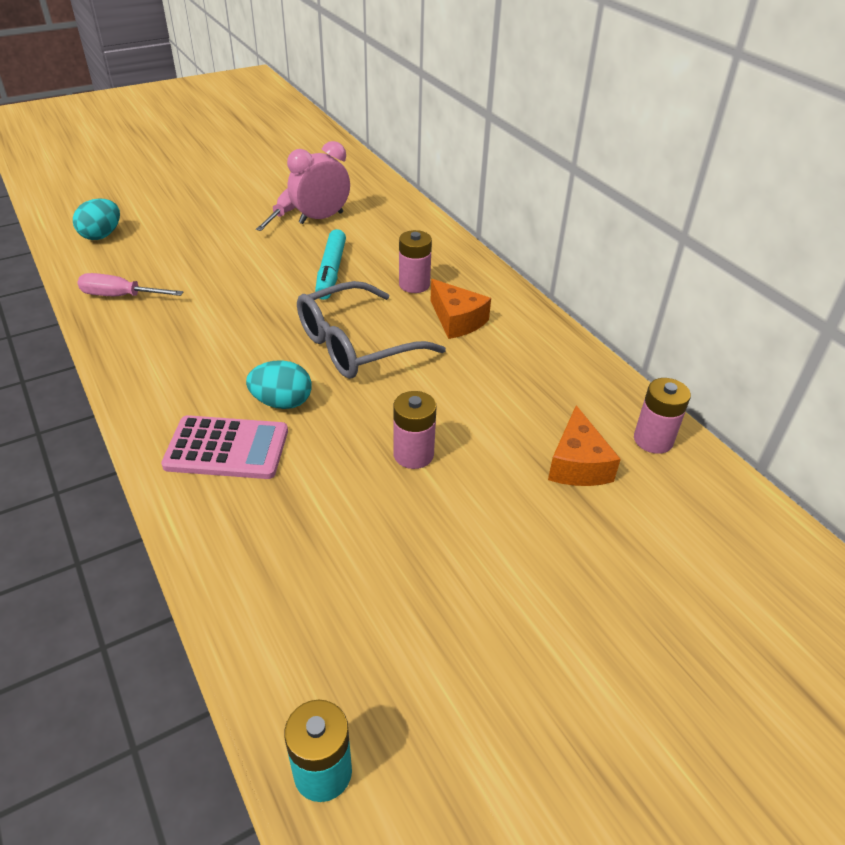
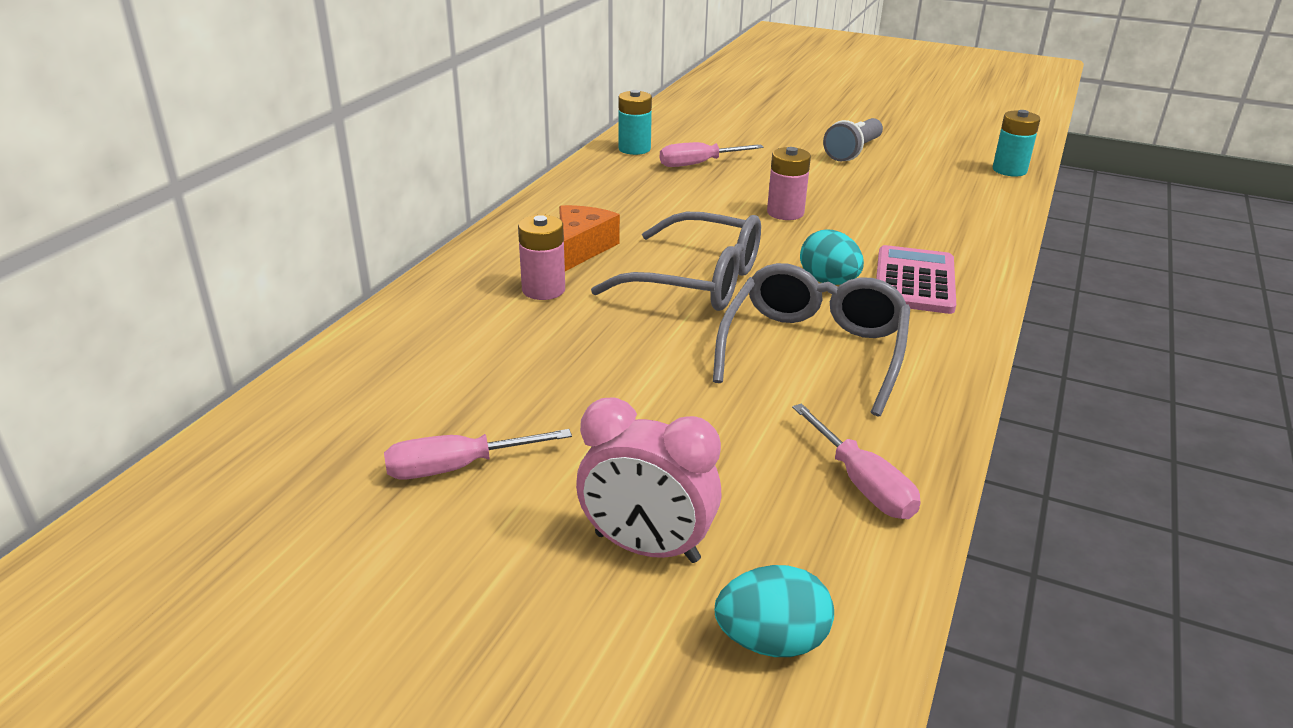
camera: 125 degrees left, 10 degrees down
pink calculator [161,415,288,479] -> pink calculator turned 45 degrees clockwise [876,245,956,314]
pink clock [287,141,350,224] -> pink clock moved to [576,397,722,563]
turquoise marker [315,229,346,300] -> none
orange cheese [548,405,621,486] -> pink screwdriver [660,142,764,167]
pink battery [634,378,691,454] -> turquoise battery [618,90,652,155]
none -> grey glasses [713,263,910,417]
none -> grey flashlight [823,118,883,161]

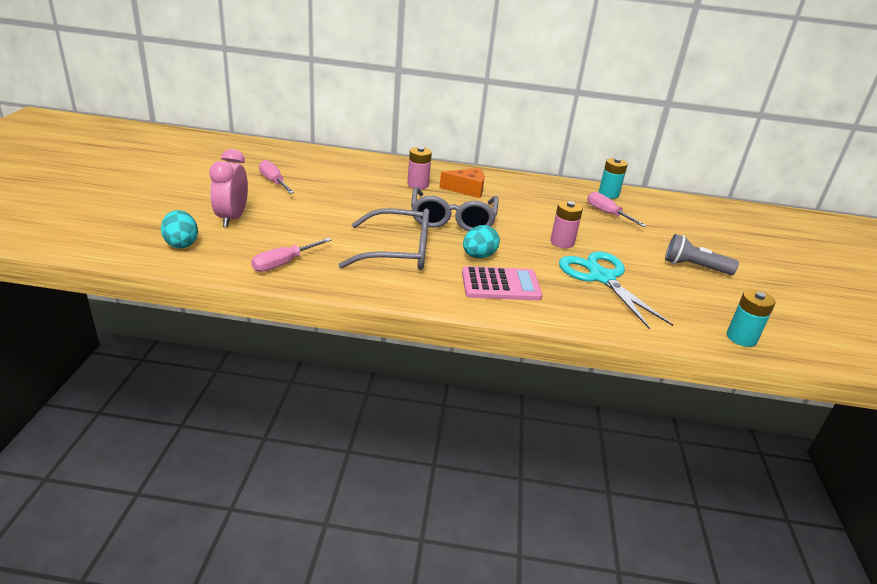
camera: 70 degrees right, 0 degrees up
none -> turquoise scissors [559,251,673,330]

